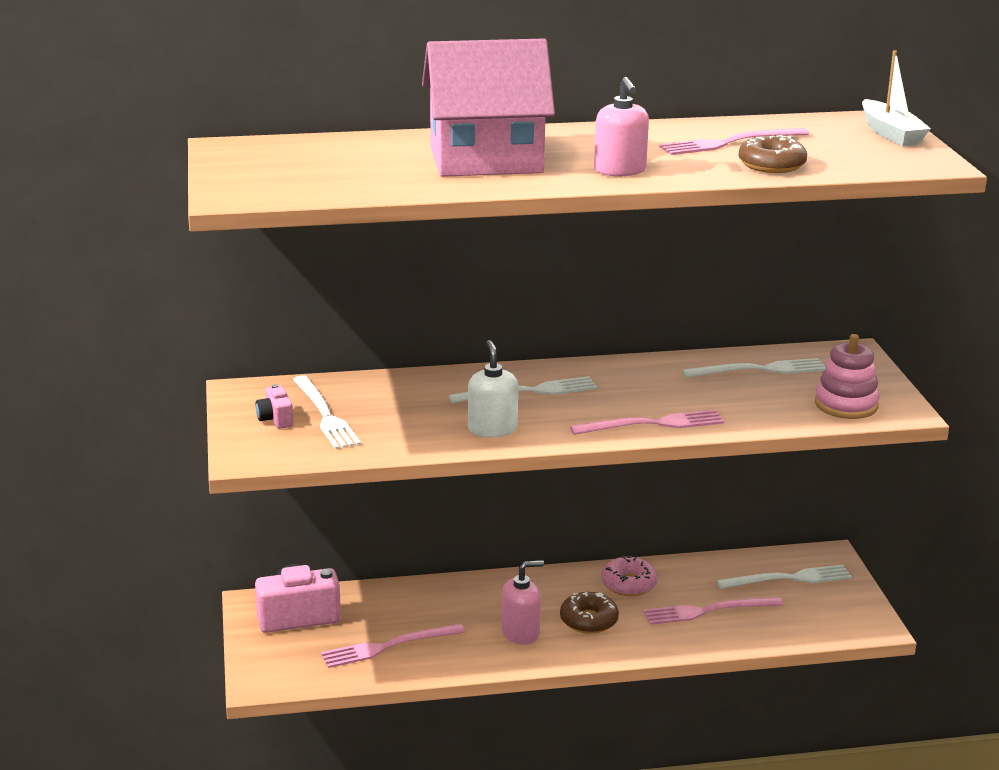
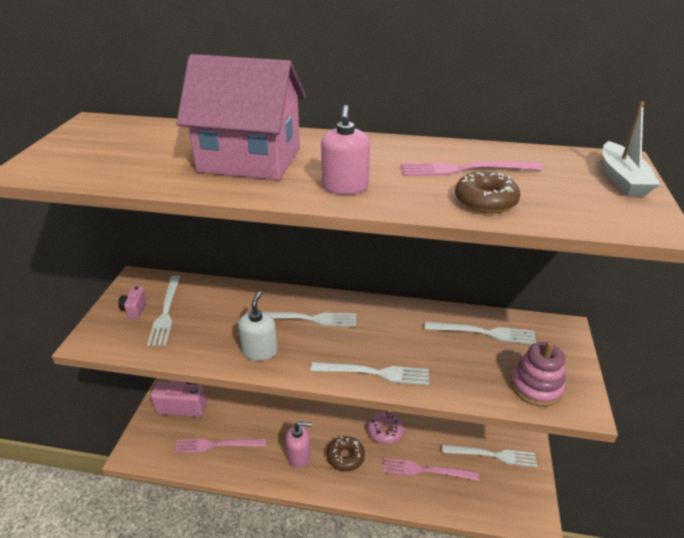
camera: 20 degrees right, 10 degrees up
pink fork [570,409,724,435] -> white fork [310,362,429,385]

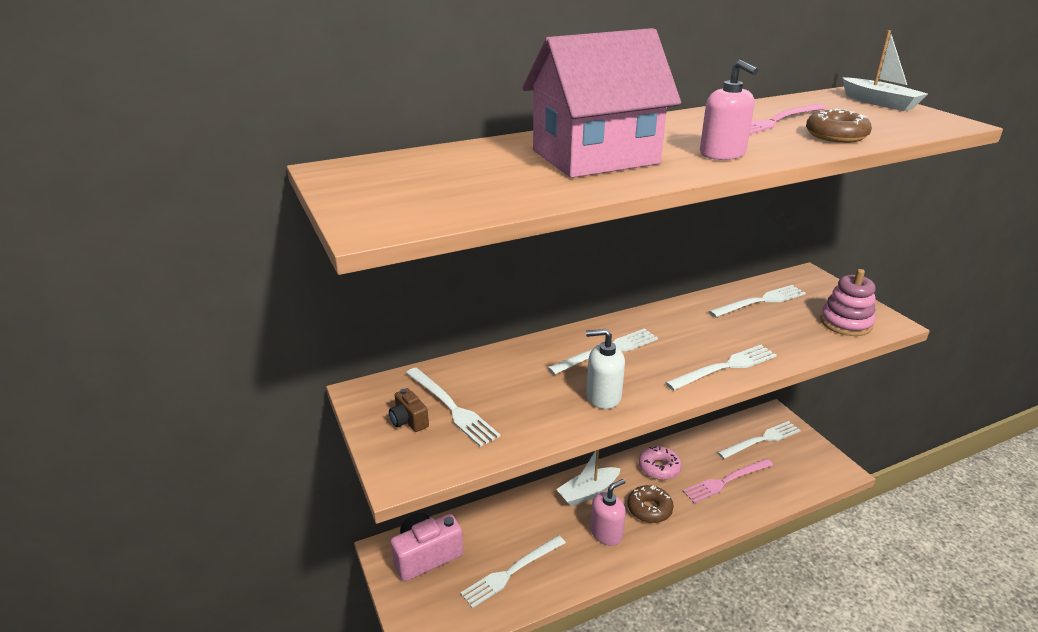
camera: 35 degrees left, 5 degrees down
pink camera [118,286,147,318] -> brown camera [389,388,429,432]
pink fork [174,438,267,453] -> white fork [460,535,566,608]
white soap dispenser [238,291,278,361] -> white soap dispenser turned 60 degrees counterclockwise [586,329,625,409]
none -> white boat [556,450,621,506]

